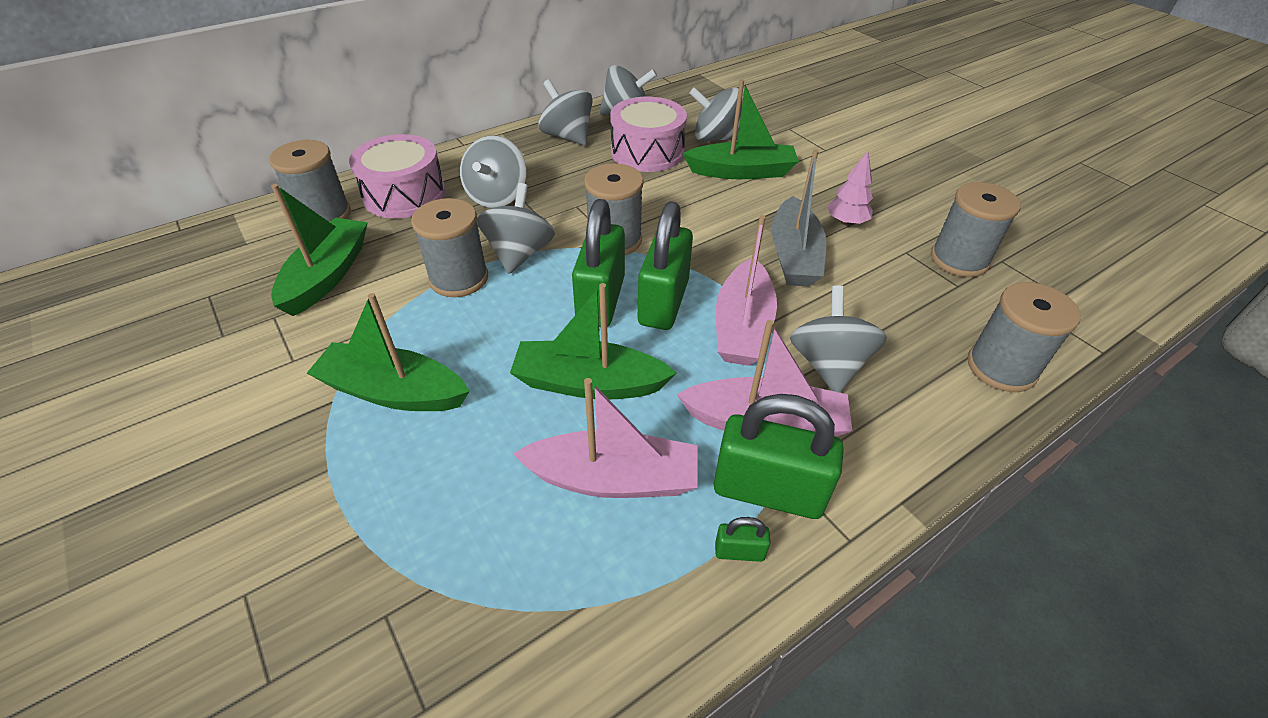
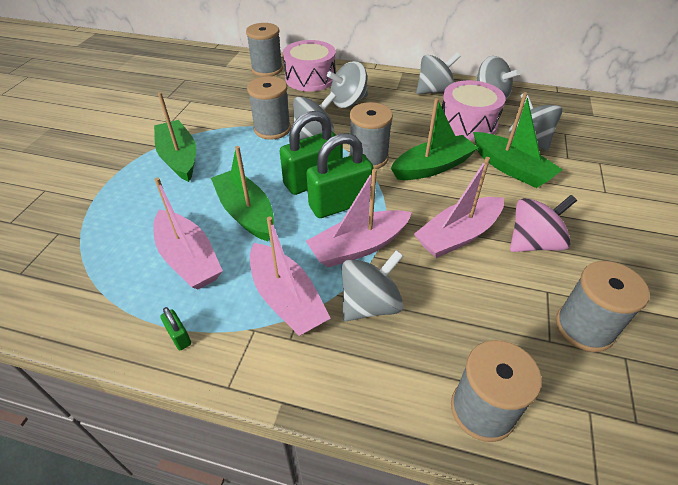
camera: 50 degrees right, 0 degrees up
green boat [271,184,368,316] -> green boat moved to [391,98,478,180]
grey spinning top [538,79,593,146] -> grey spinning top turned 60 degrees clockwise [416,52,461,94]
green padlock [714,394,844,519] -> none
grey boat [772,149,826,287] -> pink boat [414,157,504,258]
pink tree [827,151,873,226] -> pink spinning top [510,195,577,252]

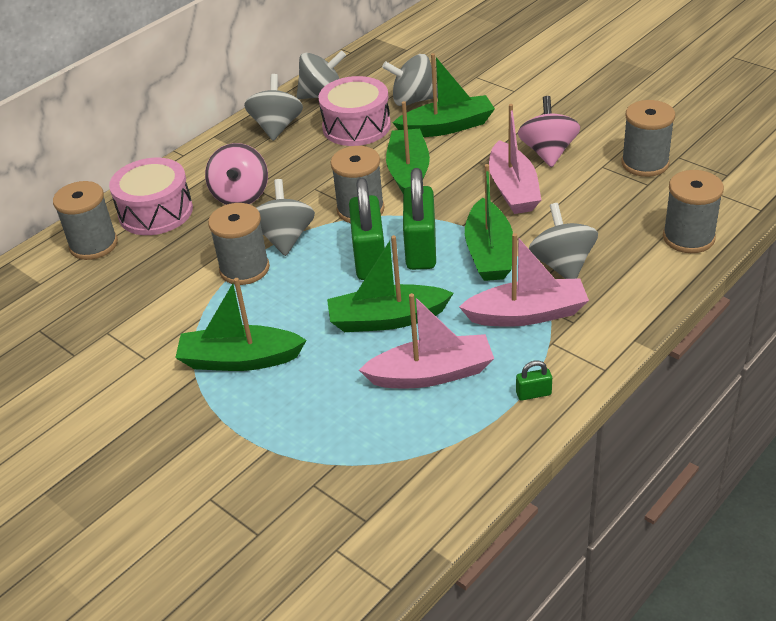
camera: 60 degrees left, 5 degrees down
pink boat [306,169,412,267] -> green boat [465,164,513,281]
grey spinning top [327,61,368,108] -> pink spinning top [205,143,268,205]

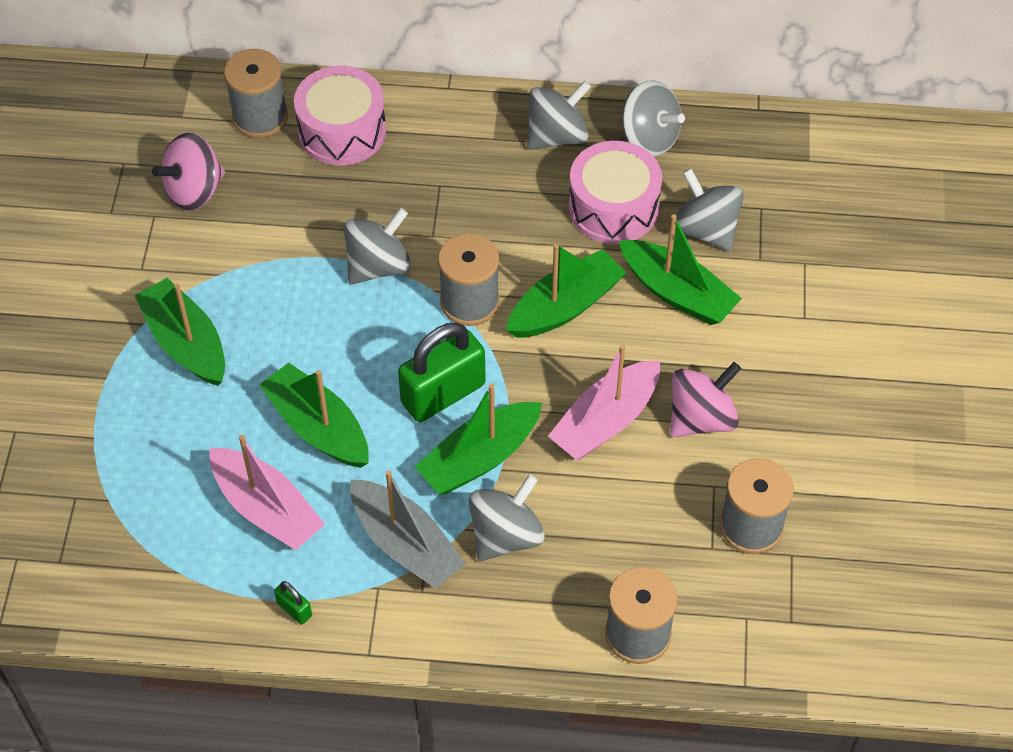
camera: 50 degrees right, 15 degrees up
pink spinning top [205,143,268,205] -> pink spinning top moved to [152,133,225,211]
grey spool [208,203,270,285] -> none
green padlock [349,178,385,280] -> none
pink boat [459,233,589,327] -> grey boat [350,470,466,589]

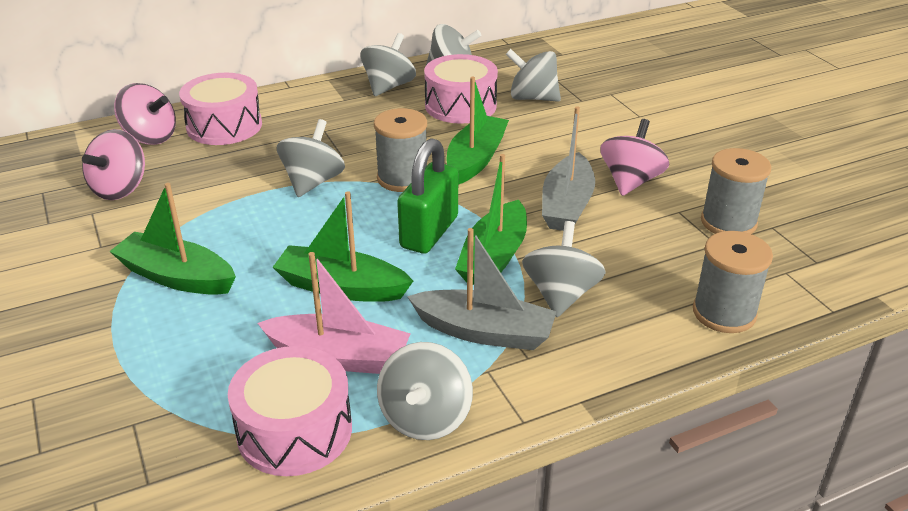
camera: 30 degrees left, 20 degrees down
grey spool [224,49,288,138] -> pink spinning top [114,83,176,145]
green padlock [274,581,312,625] -> grey spinning top [377,342,473,440]
pink boat [548,344,660,460] -> grey boat [542,107,595,231]
green boat [619,214,742,325] -> none
none -> pink drum [228,346,352,476]

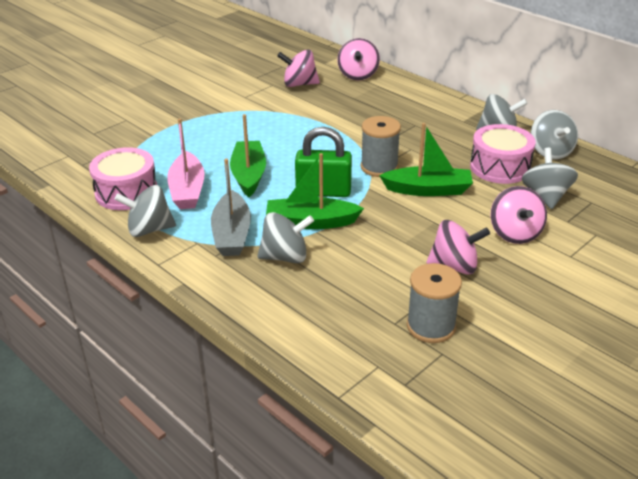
camera: 70 degrees right, 0 degrees up
green boat [109,183,236,295] -> none
pink drum [179,73,262,145] -> none
grey spinning top [277,119,345,197] -> none
grey boat [542,107,595,231] -> none
grey spool [693,231,773,333] -> none
none -> pink spinning top [491,186,547,244]

